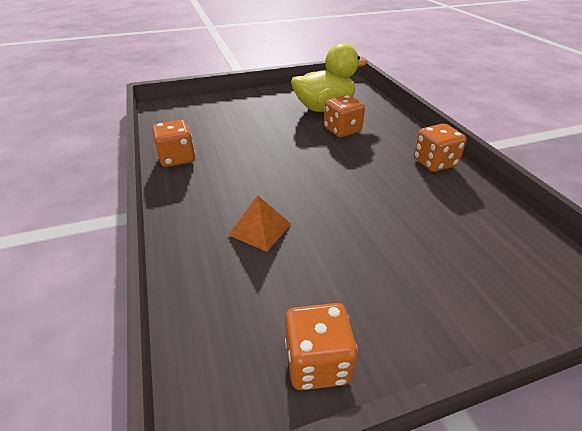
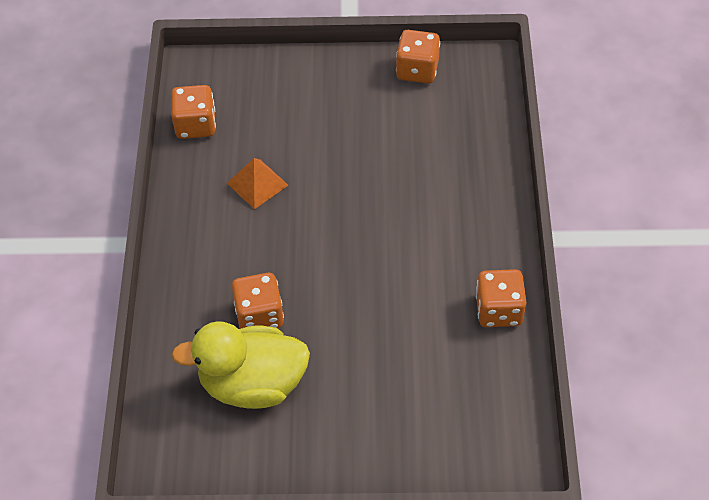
camera: 160 degrees left, 15 degrees up
orange pyramid [229,195,291,252] -> orange pyramid moved to [227,158,288,209]
orange dice [413,124,467,172] -> orange dice moved to [171,85,216,139]

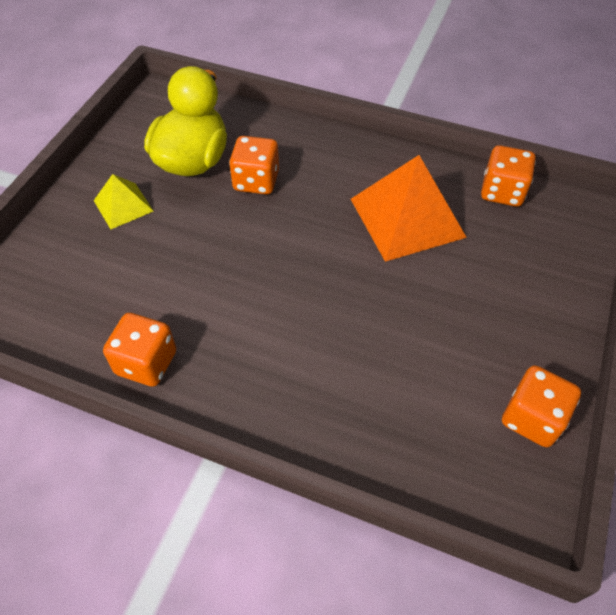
camera: 110 degrees right, 0 degrees up
orange pyramid [227,158,288,209] -> orange pyramid [351,155,467,262], size x1.89
none -> yellow pyramid [94,174,153,229]

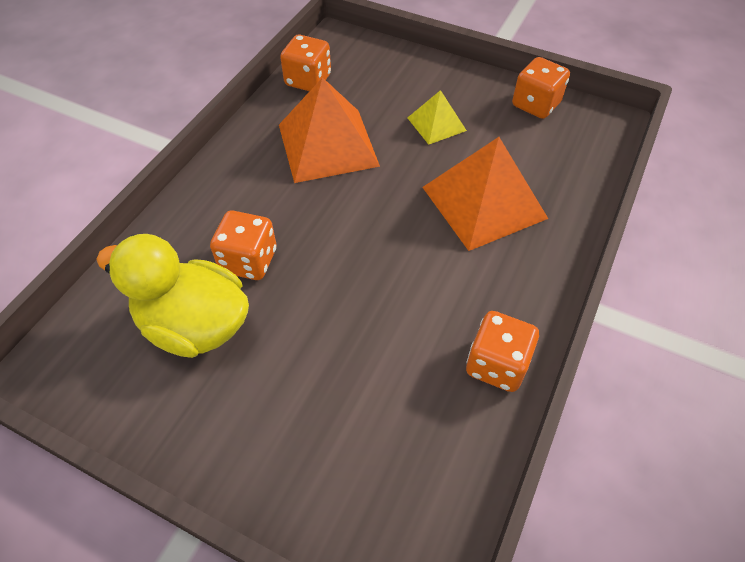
camera: 85 degrees left, 0 degrees up
yellow pyramid [94,174,153,229] -> yellow pyramid moved to [407,90,467,145]
none -> orange pyramid [422,137,548,251]

